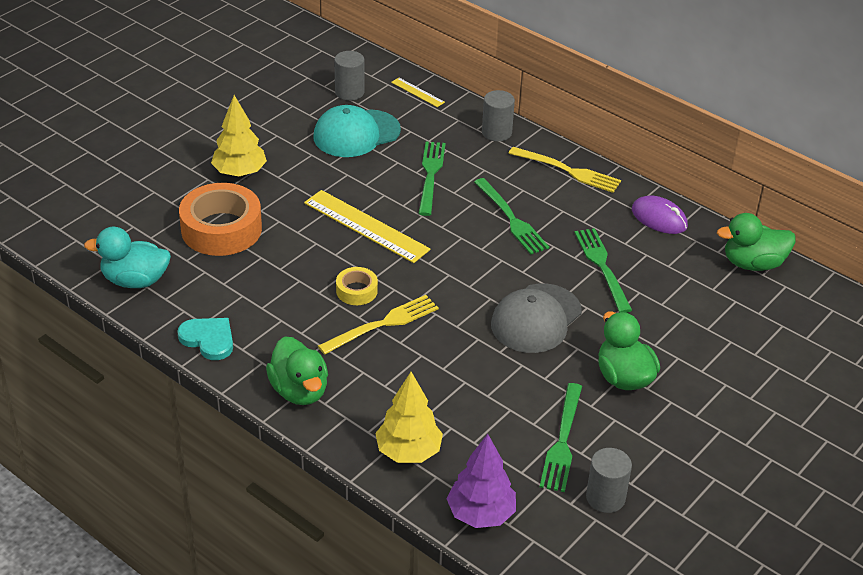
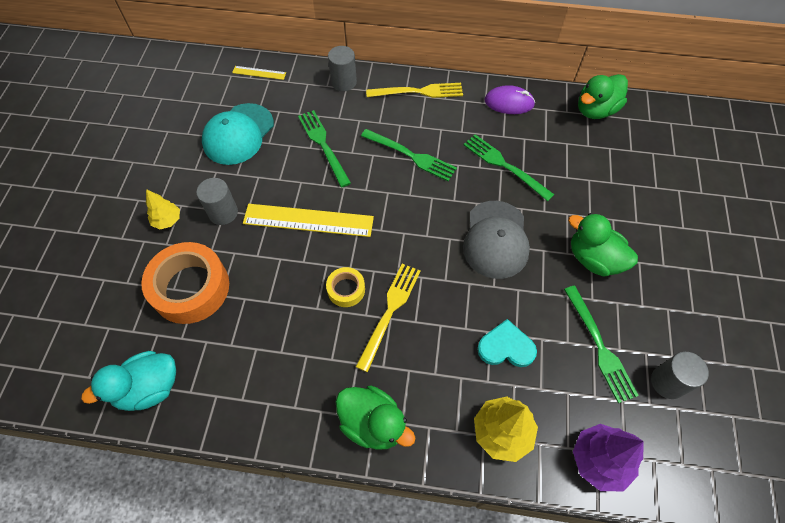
camera: 30 degrees left, 20 degrees up
turquoise heart [177,318,233,360] -> turquoise heart moved to [477,319,537,367]
yellow tree [211,95,267,177] -> yellow tree [146,189,180,229], size x0.62
grey cylinder [334,51,364,100] -> grey cylinder moved to [196,178,238,225]

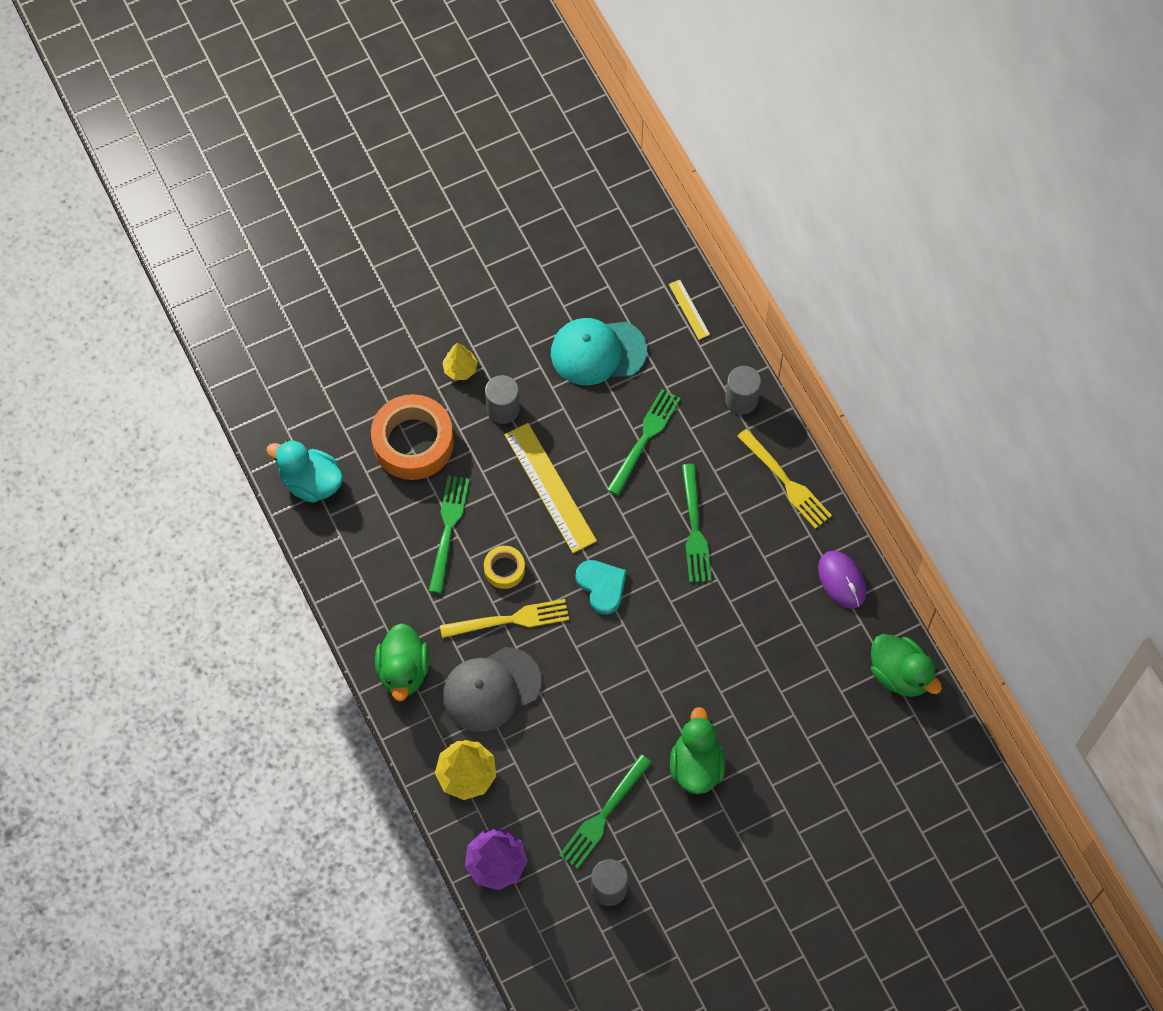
camera: 55 degrees right, 5 degrees up
green fork [463,134,555,201] -> green fork moved to [429,475,470,594]
grey cap [463,201,530,279] -> grey cap moved to [443,647,542,732]
turquoise heart [477,319,537,367] -> turquoise heart moved to [576,560,627,615]
green duck [578,74,628,119] -> green duck turned 150 degrees counterclockwise [871,634,942,697]

